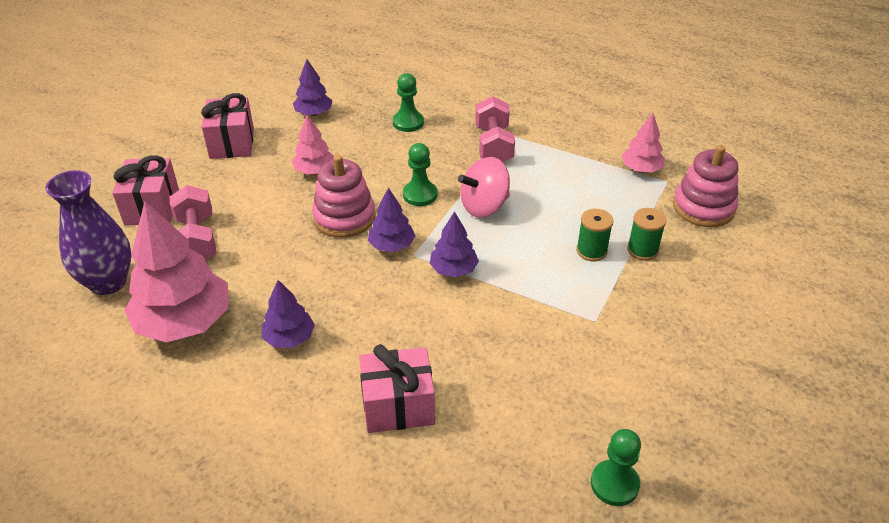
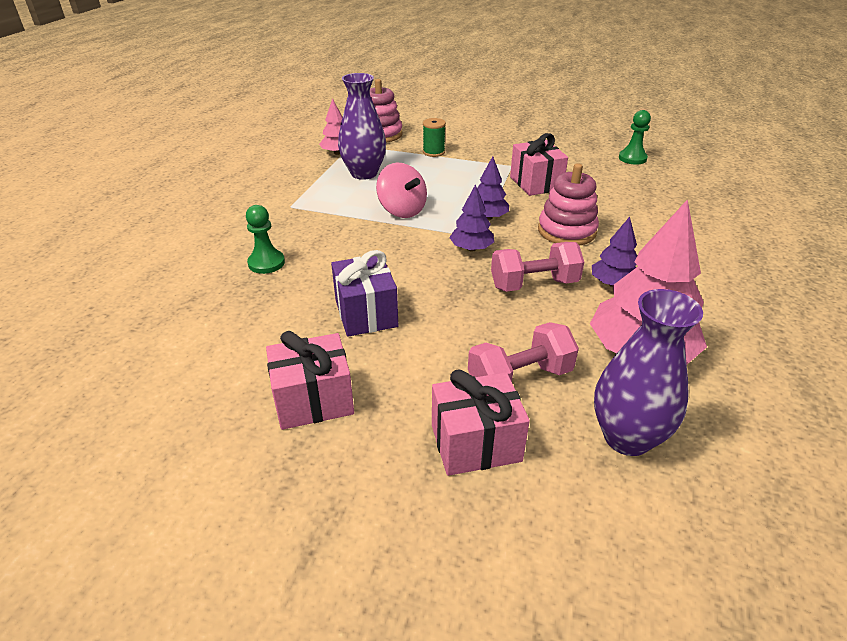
camera: 100 degrees left, 5 degrees down
pink tree [292,115,334,174] -> purple gift [331,250,398,337]
purple tree [293,59,333,116] -> none
pink stacking toy [312,155,375,238] -> pink stacking toy moved to [538,163,599,246]
pink gift [359,344,435,433] -> pink gift moved to [510,133,568,196]
green pawn [403,143,437,206] -> none
pink dumbbell [475,96,515,162] -> pink dumbbell moved to [491,242,584,292]
green spool [576,209,613,261] -> none
none -> purple vase [338,73,386,180]

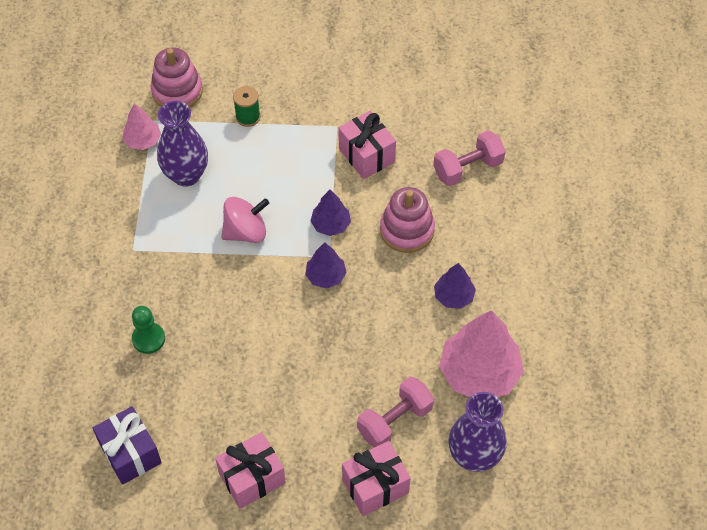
camera: 15 degrees left, 20 degrees up
purple gift [331,250,398,337] -> purple gift moved to [93,406,162,485]
pink spinning top [376,163,427,218] -> pink spinning top turned 60 degrees counterclockwise [221,197,269,243]
pink dumbbell [491,242,584,292] -> pink dumbbell moved to [433,130,506,186]
green pawn [619,110,651,165] -> none

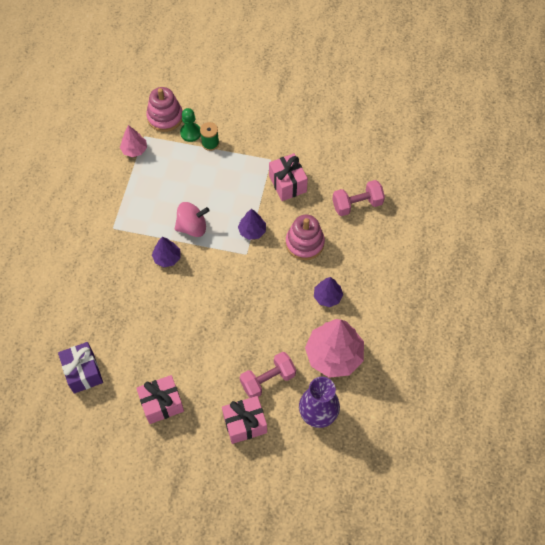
camera: 10 degrees right, 5 degrees up
green pawn [132,306,165,354] -> green pawn moved to [180,108,201,142]
purple vase [157,101,208,187] -> none
purple tree [305,242,347,288] -> purple tree moved to [152,237,181,267]

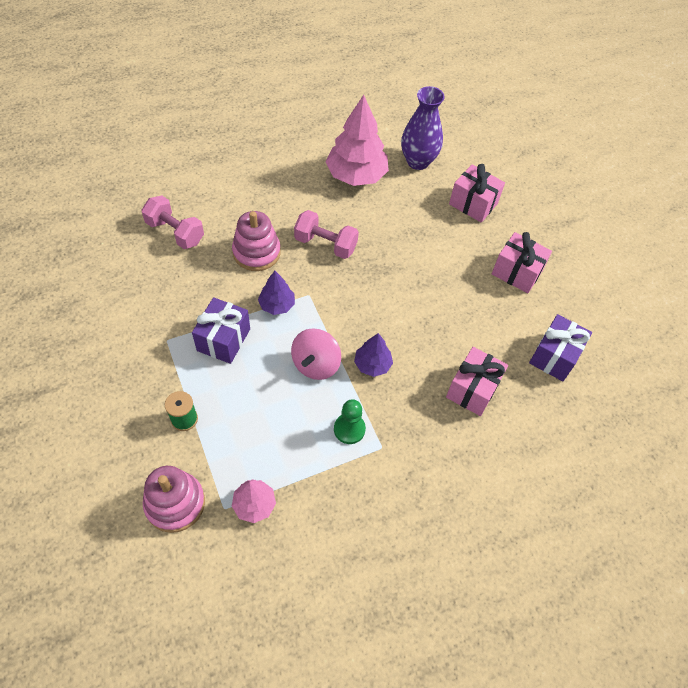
camera: 130 degrees left, 5 degrees down
pink spinning top [175,202,210,237] -> pink spinning top turned 105 degrees counterclockwise [291,328,341,380]
green pawn [180,108,201,142] -> green pawn moved to [334,399,366,444]
pink dumbbell [240,352,296,398] -> pink dumbbell moved to [294,210,359,259]
pink gift [269,153,308,201] -> pink gift moved to [446,347,508,416]
purple tree [314,277,343,307] -> none
none -> purple gift [192,297,250,364]

